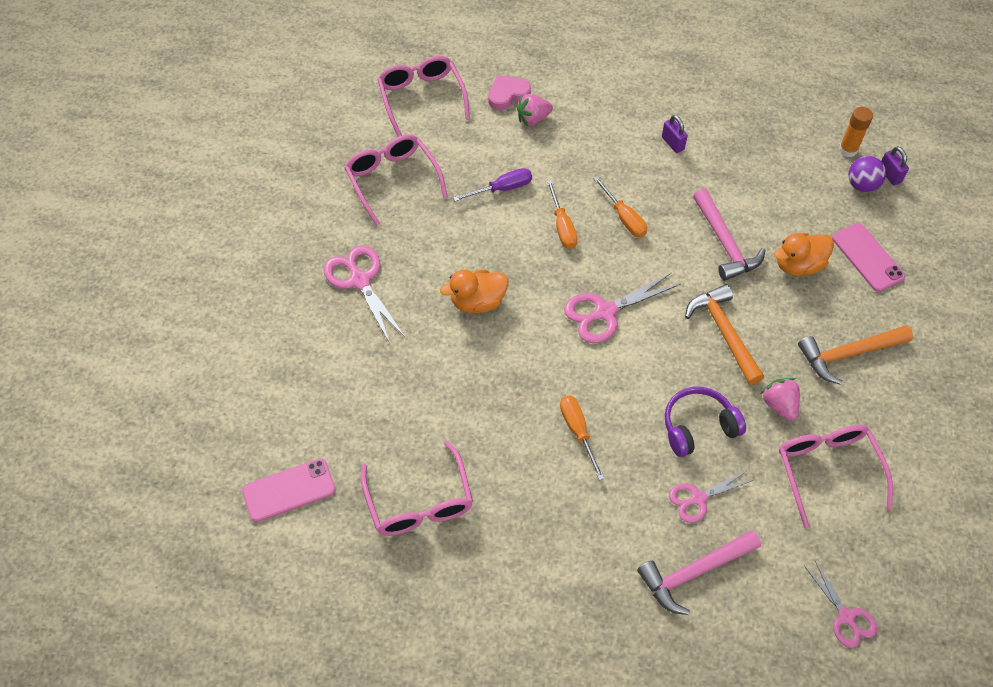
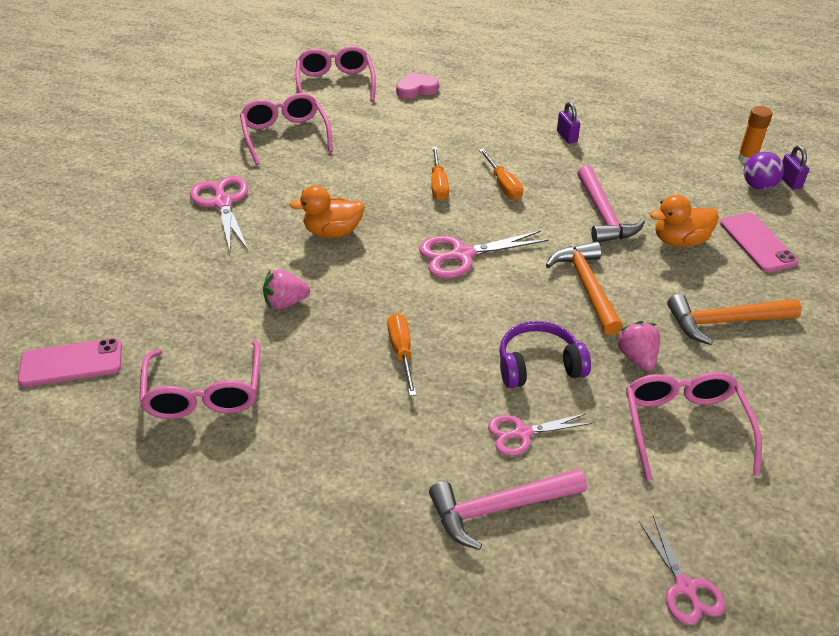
camera: 10 degrees right, 15 degrees down
purple screwdriver [453,168,532,201] -> none
pink strawberry [516,94,553,126] -> pink strawberry moved to [263,270,310,309]

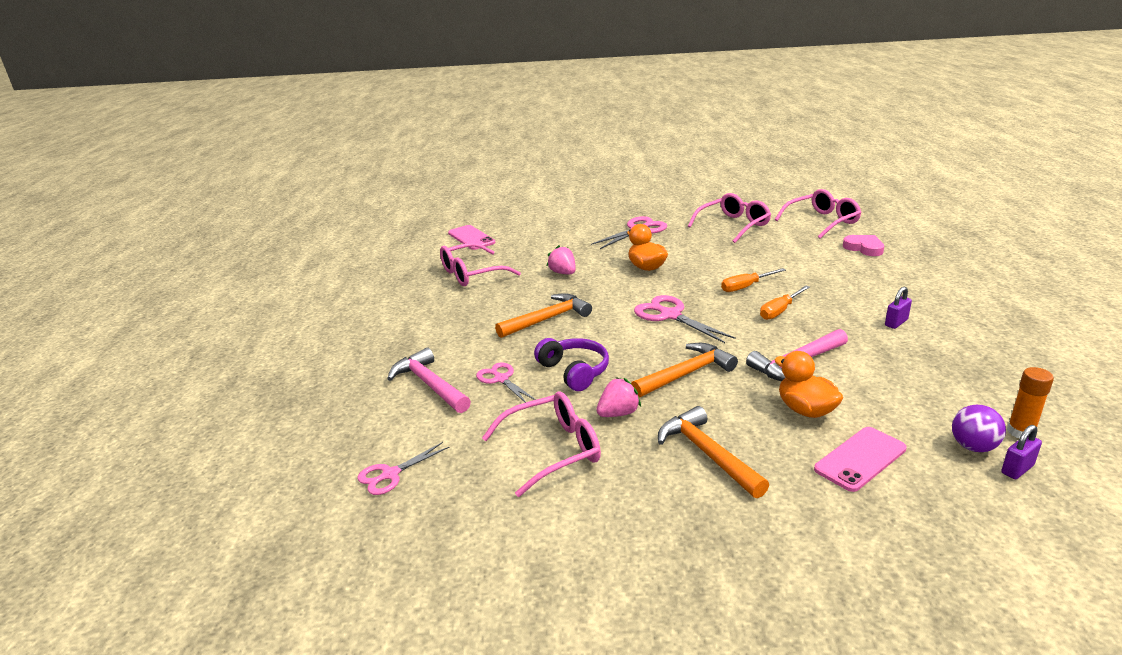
camera: 70 degrees right, 15 degrees down
orange screwdriver [387,313,417,396] -> orange hammer [495,293,592,338]

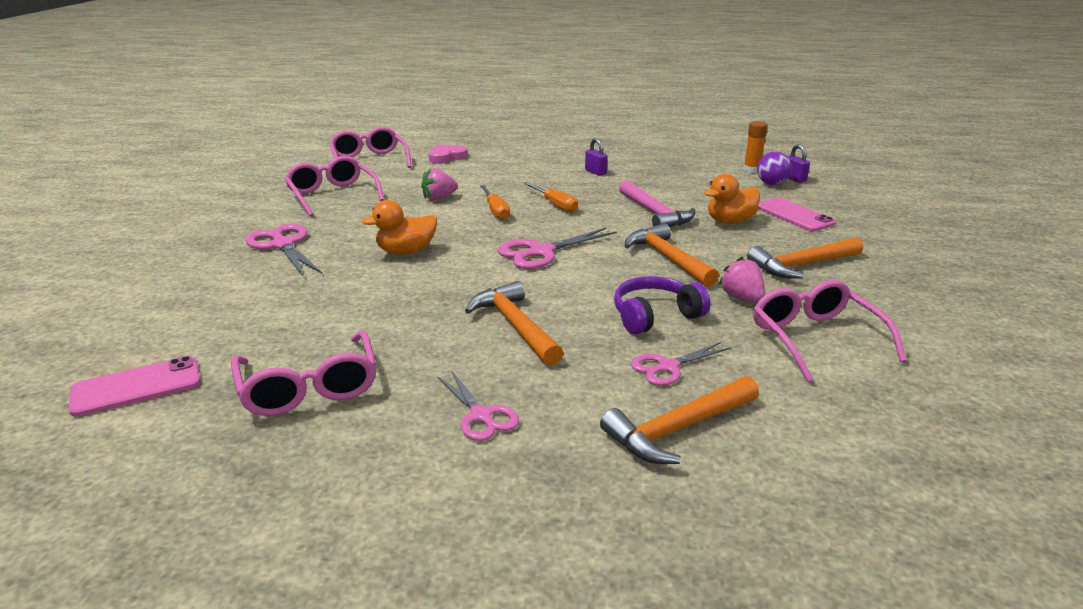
camera: 85 degrees left, 0 degrees up
pink scissors [357,442,449,495] -> pink scissors moved to [437,370,519,441]
pink hammer [387,348,471,413] -> orange hammer [600,376,759,464]
pink strawberry [547,245,576,275] -> pink strawberry moved to [421,168,458,200]

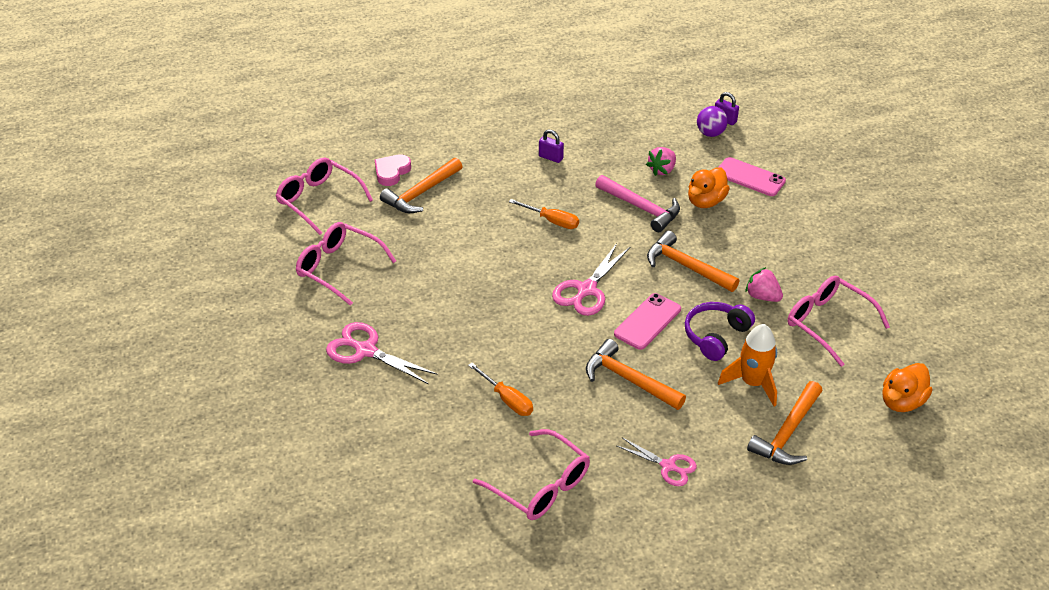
camera: 25 degrees left, 15 degrees up
pink phone [69,356,200,417] -> pink phone moved to [614,293,681,350]
orange duck [362,200,437,255] -> orange duck moved to [882,363,933,412]
pink strawberry [421,168,458,200] -> pink strawberry moved to [646,147,676,176]
orange screwdriver [480,185,510,220] -> orange screwdriver moved to [468,363,533,416]
pink scissors [631,342,731,386] -> orange rocket [718,324,777,406]
orange glue stick [743,121,768,173] -> none
orange hammer [747,237,863,279] -> orange hammer moved to [380,158,463,213]

